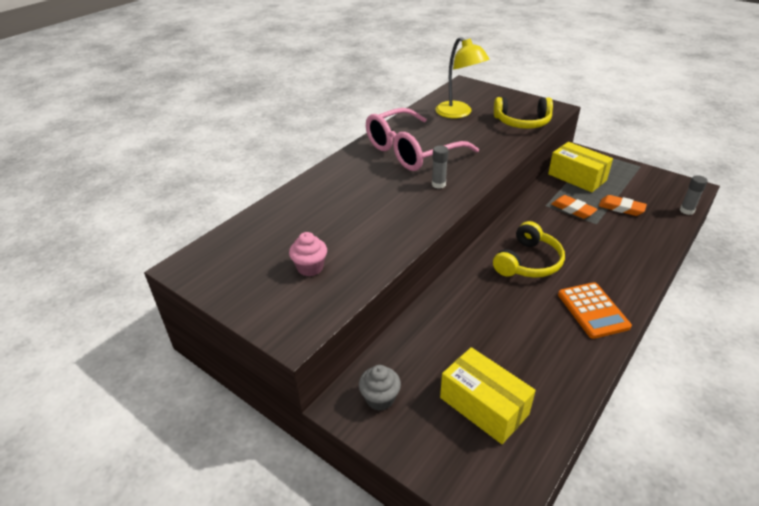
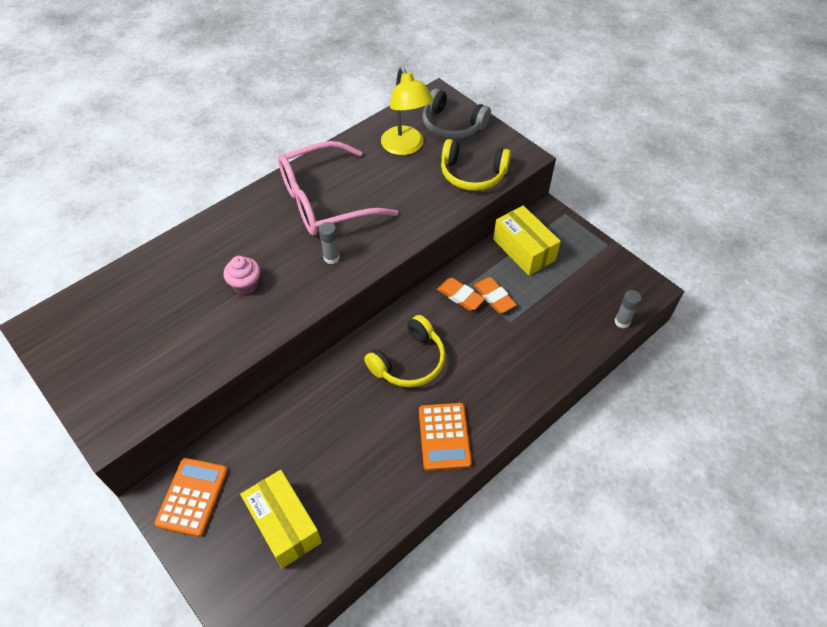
camera: 10 degrees right, 15 degrees up
pink cupcake [289,232,327,277] -> pink cupcake moved to [223,256,260,295]
grey cupcake [359,365,401,411] -> orange calculator [155,458,228,537]
orange eraser [599,195,647,216] -> orange eraser moved to [437,278,485,311]
none -> grey headphones [422,88,491,139]

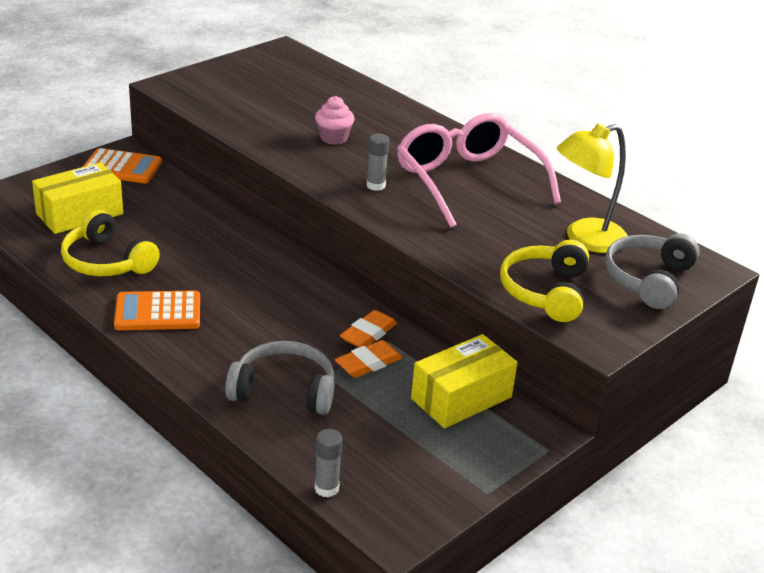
camera: 85 degrees right, 20 degrees down
yellow headphones [364,315,445,387] -> yellow headphones moved to [61,210,160,276]
none -> grey headphones [225,341,334,415]

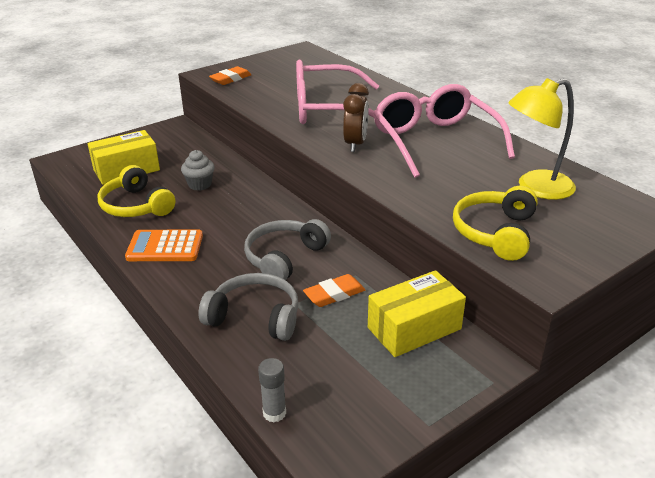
camera: 10 degrees right, 0 degrees up
orange calculator [83,148,162,183] -> none
pink cupcake [315,96,355,145] -> pink glasses [296,59,379,124]
orange eraser [340,310,397,348] -> orange eraser moved to [209,66,252,85]
grey glue stick [366,134,389,191] -> brown clock [343,83,369,152]
grey headphones [605,233,700,309] -> grey headphones moved to [244,219,331,280]
none -> grey cupcake [181,150,215,191]

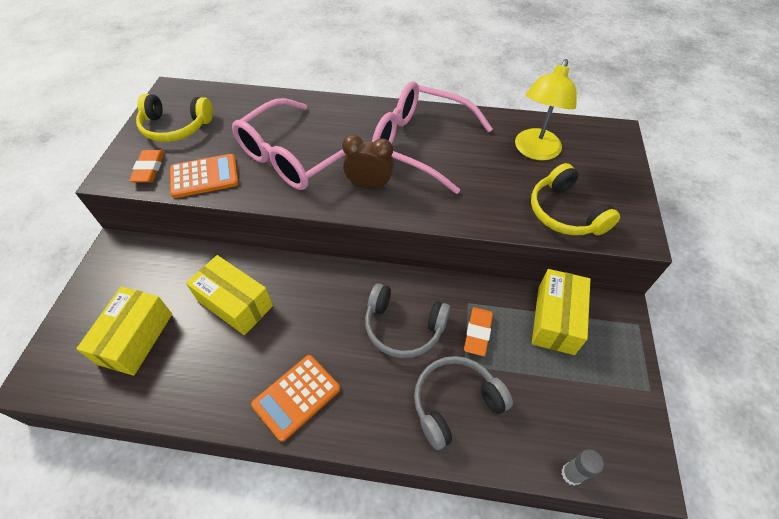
camera: 45 degrees left, 20 degrees up
yellow headphones [97,165,175,217] -> yellow headphones moved to [136,94,213,142]
grey cupcake [181,150,215,191] -> yellow box [186,255,273,335]
grey headphones [244,219,331,280] -> grey headphones turned 60 degrees counterclockwise [365,283,450,358]
brown clock [343,83,369,152] -> brown clock turned 45 degrees counterclockwise [342,135,394,189]
none -> orange calculator [170,154,239,198]

